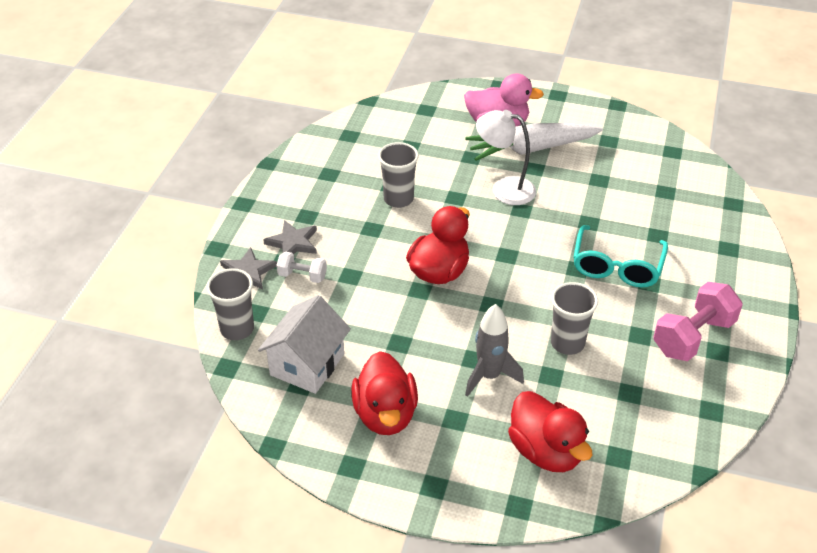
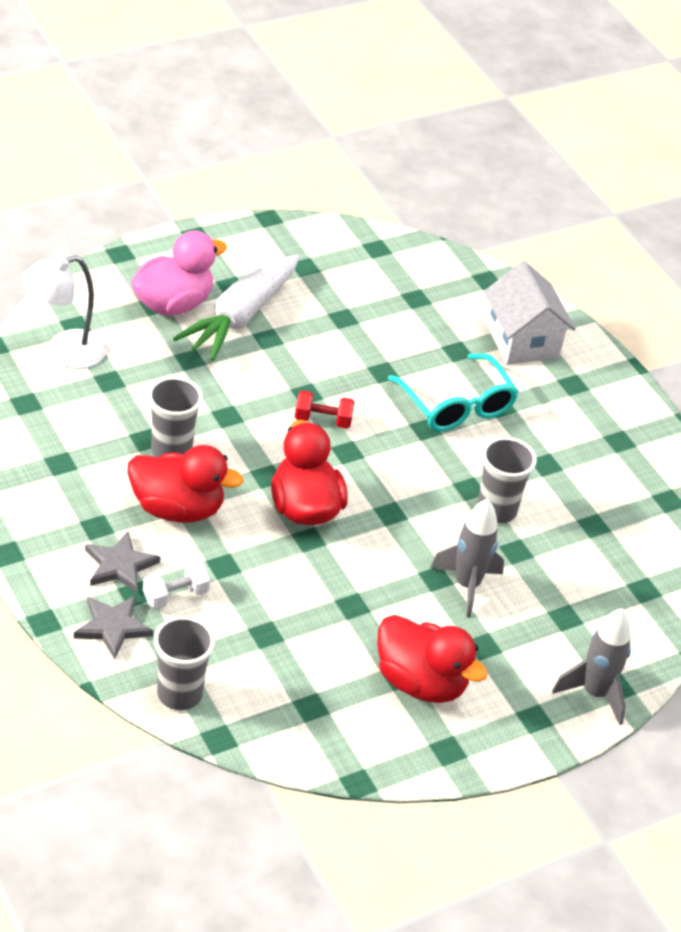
camera: 50 degrees left, 0 degrees up
white house [258,295,351,394] -> white house moved to [484,261,576,365]
white lamp [476,110,536,205] -> white lamp moved to [22,255,107,369]
red duck [508,391,592,472] -> red duck moved to [128,445,244,523]
pink dumbbell [653,282,743,361] -> none
none -> red dumbbell [295,390,355,429]
none -> grey rocket [552,608,631,725]

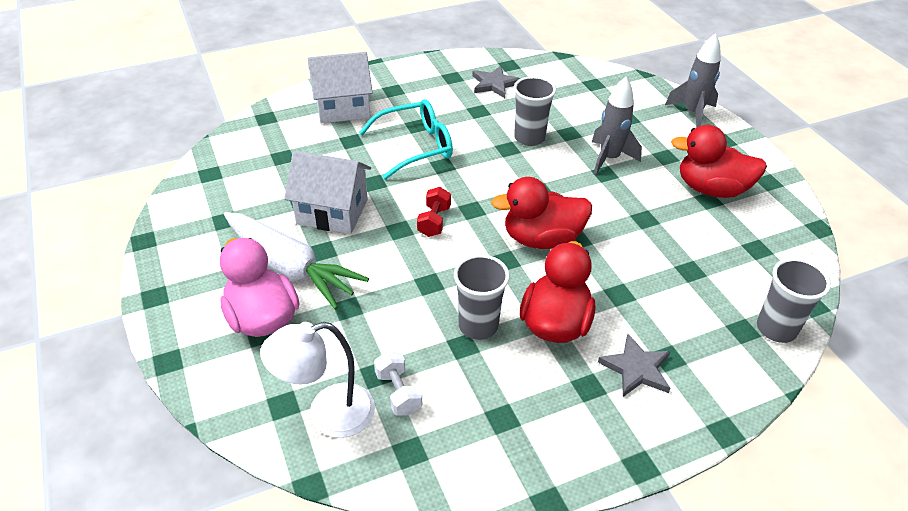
camera: 80 degrees left, 0 degrees up
white lamp [22,255,107,369] -> white lamp turned 90 degrees clockwise [260,322,375,438]
grey star [74,595,153,659] -> grey star moved to [472,66,521,98]
white dumbbell [143,561,210,609] -> white dumbbell moved to [374,351,422,416]
red duck [377,615,488,703] -> red duck turned 120 degrees counterclockwise [671,125,767,198]
none -> white house [284,151,371,234]

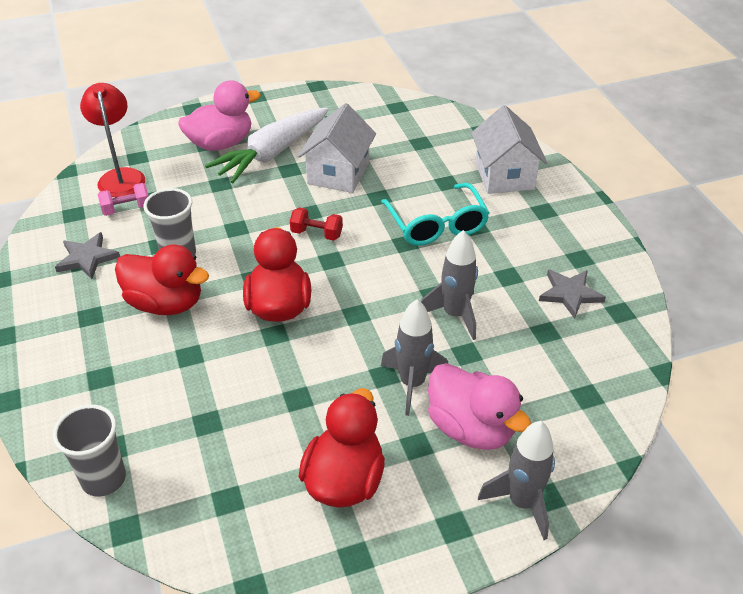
camera: 95 degrees right, 0 degrees up
white lamp [260,322,375,438] -> red lamp [80,83,145,197]
white dumbbell [374,351,422,416] -> pink dumbbell [98,183,149,216]
grey cup [514,76,556,146] -> grey rocket [421,230,478,340]
grey star [598,334,671,397] -> grey star moved to [55,232,120,279]
none -> pink duck [428,363,531,450]

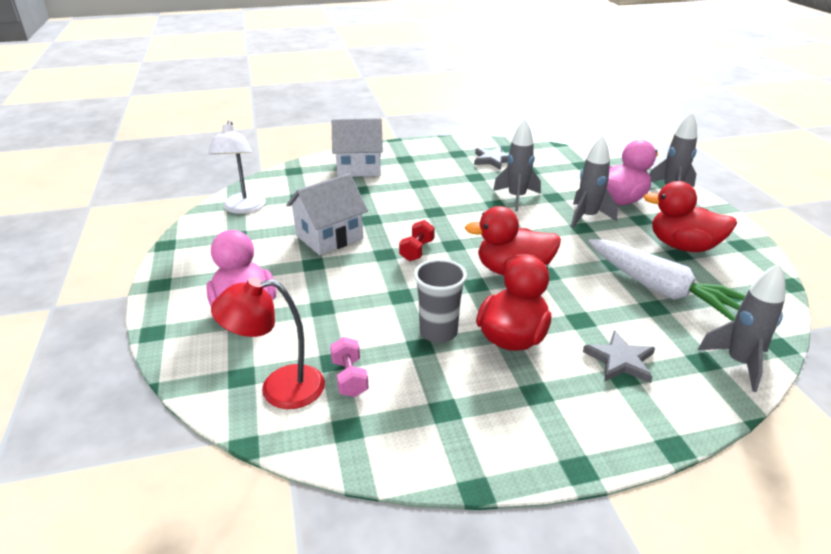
camera: 85 degrees left, 10 degrees down
grey cup [53,405,126,497] -> grey rocket [698,263,786,392]
grey star [55,232,120,279] -> grey star moved to [583,330,655,383]
white carrot [205,108,328,183] -> white carrot moved to [588,239,746,321]
white house [298,103,376,193] -> white house turned 60 degrees counterclockwise [286,173,368,255]
turquoise glasses [381,183,489,246] -> none
none -> white lamp [208,120,266,214]

